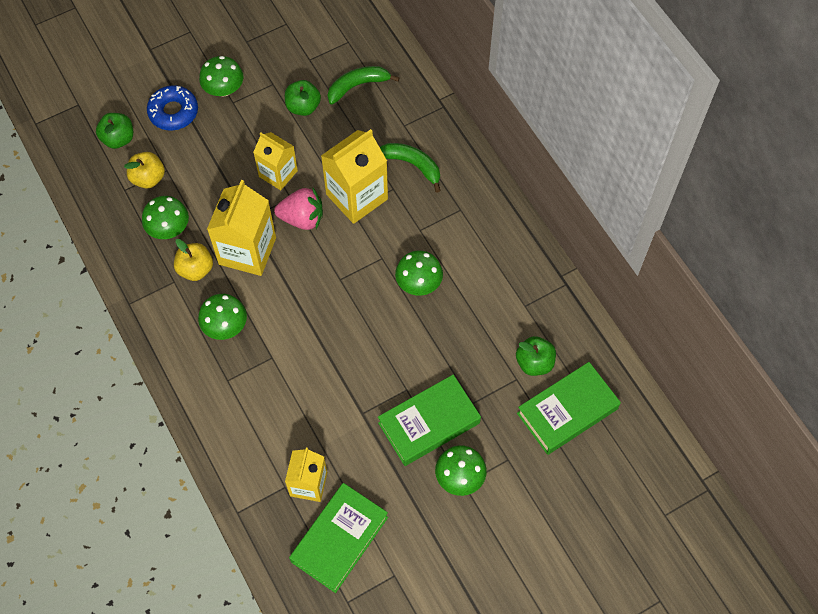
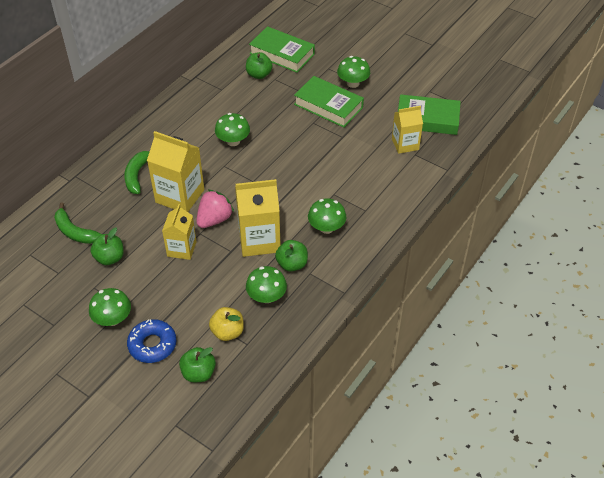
camera: 115 degrees left, 15 degrees down
yellow apple [174,239,213,281] -> green apple [275,240,308,272]
pink strawberry [274,188,323,230] -> pink strawberry turned 60 degrees clockwise [196,189,234,228]

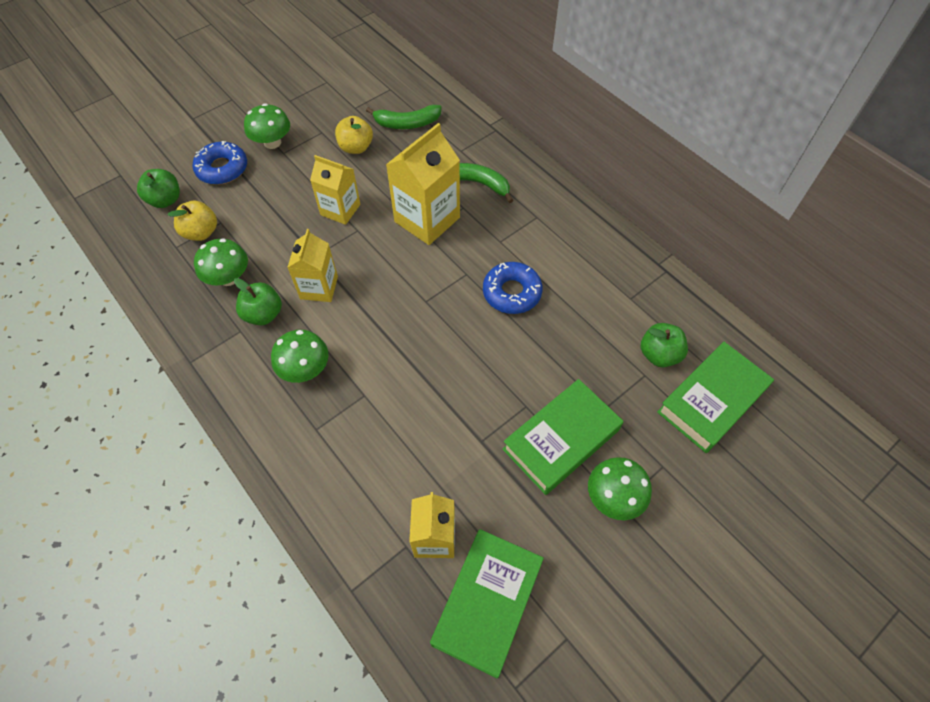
camera: 105 degrees right, 10 degrees up
green banana [54,202,102,244] -> green banana turned 150 degrees counterclockwise [366,105,442,129]
green apple [91,228,124,265] -> yellow apple [335,116,373,154]
pink strawberry [196,189,234,228] -> none
green mushroom [215,113,250,146] -> blue donut [483,262,543,314]
yellow carton [235,179,280,257] -> yellow carton [287,229,338,302], size x0.63

